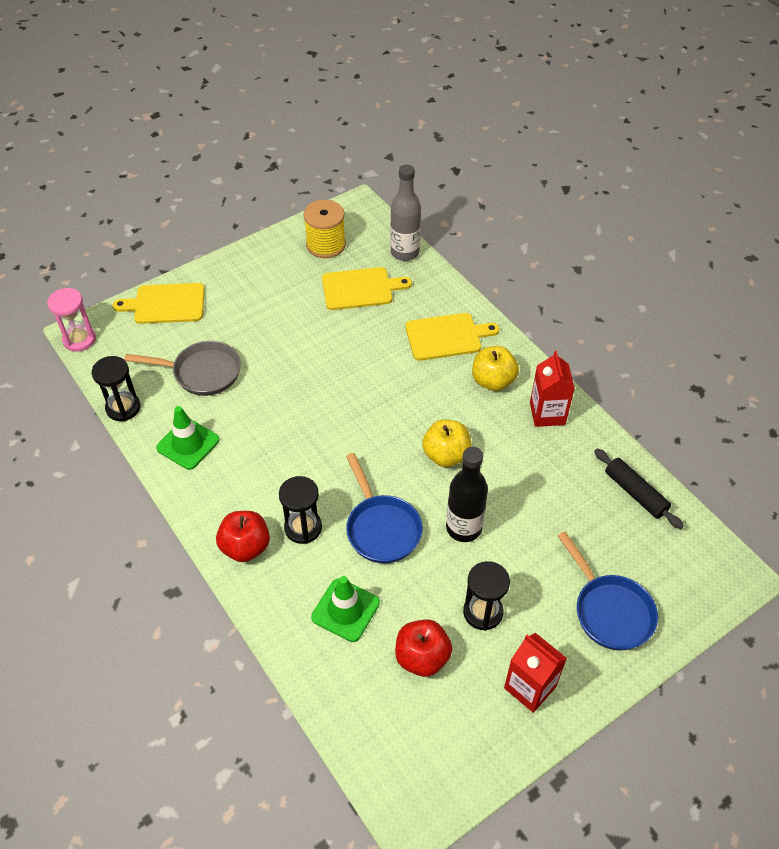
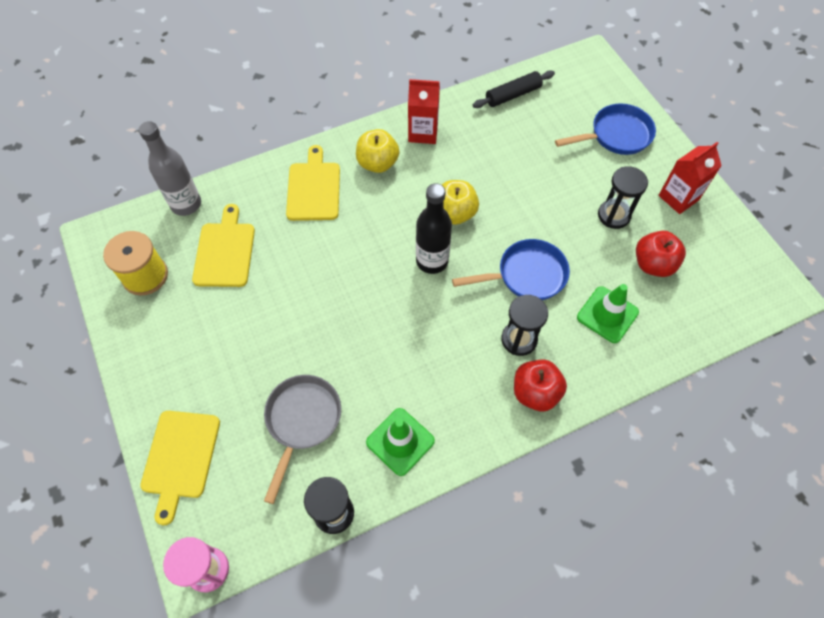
camera: 80 degrees left, 10 degrees up
black bottle [446,447,488,542] -> black bottle moved to [416,183,452,274]

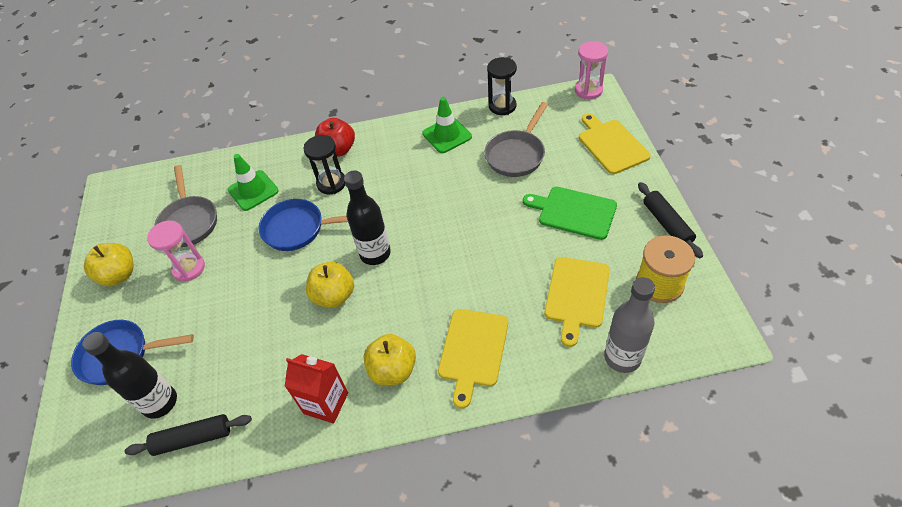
camera: 160 degrees left, 10 degrees down
yellow cutting board [140,411,220,525] -> yellow cutting board turned 45 degrees counterclockwise [579,113,651,174]
black hourglass [598,166,648,229] -> pink hourglass [147,220,205,282]
red apple [636,231,686,277] -> grey pan [154,165,217,247]
red carton [658,142,722,214] -> yellow apple [84,243,134,286]
none -> black bottle [82,332,177,419]
none -> green cutting board [523,187,617,240]
none -> black rolling pin [638,182,703,258]

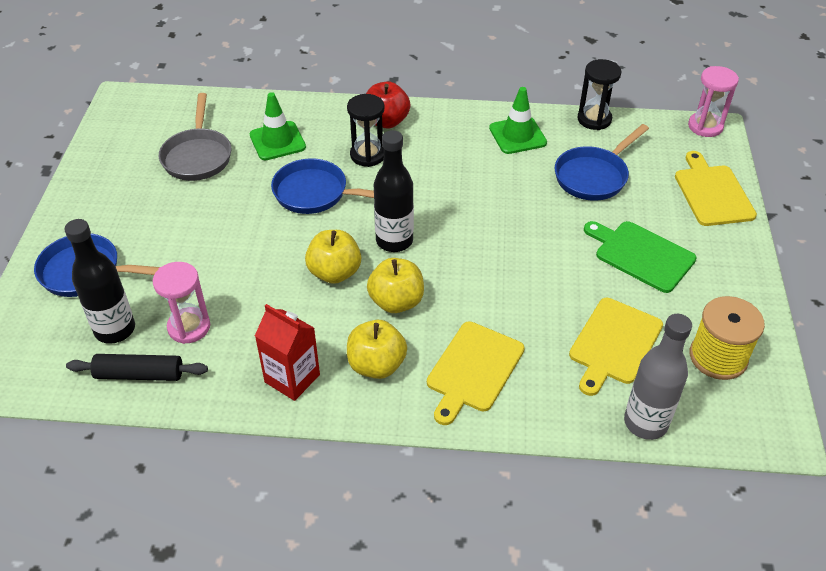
camera: 10 degrees right, 5 degrees down
yellow apple [84,243,134,286] -> yellow apple moved to [367,258,424,313]
pink hourglass [147,220,205,282] -> pink hourglass moved to [153,262,210,344]
grey pan [485,102,548,177] -> blue pan [555,124,649,201]
black rolling pin [638,182,703,258] -> none

